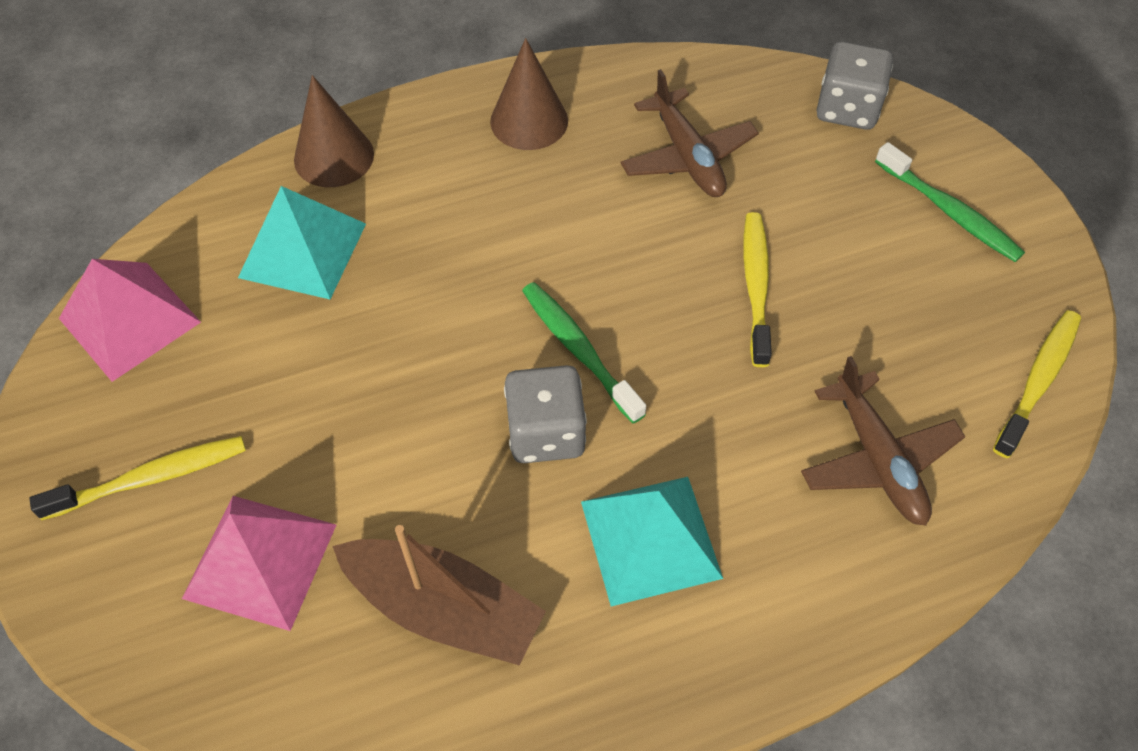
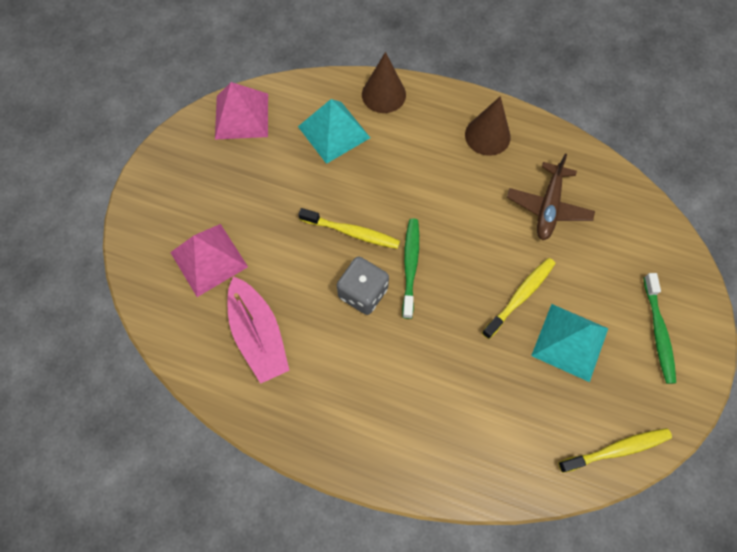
camera: 40 degrees right, 10 degrees up
yellow toothbrush [29,436,246,520] -> yellow toothbrush moved to [298,208,400,249]
brown boat [332,525,546,665] -> pink boat [228,276,290,384]
turquoise pyramid [581,477,723,606] -> turquoise pyramid moved to [531,304,608,382]
brown plane [801,356,965,526] -> none
grey dice [817,41,893,130] -> none

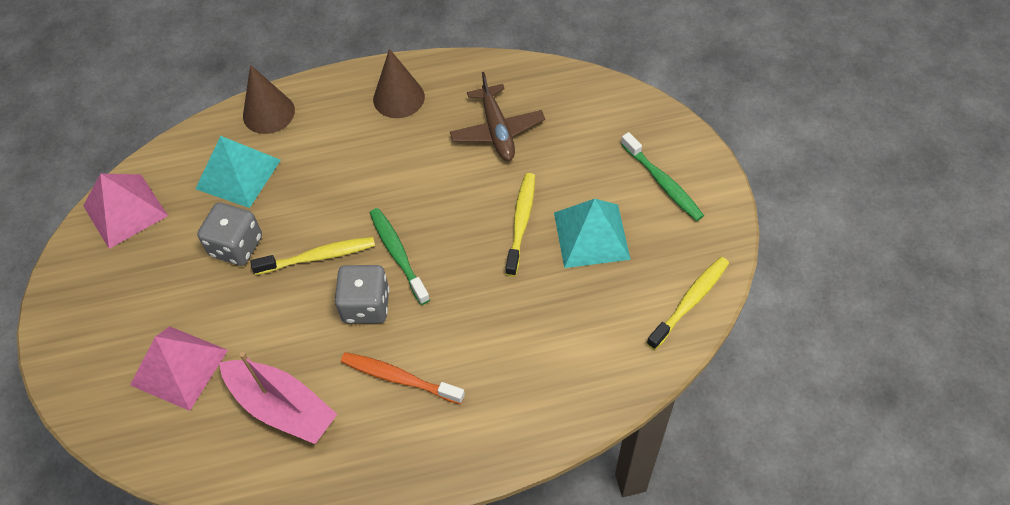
camera: 30 degrees left, 10 degrees down
none -> grey dice [197,202,262,266]
none -> orange toothbrush [341,352,465,404]

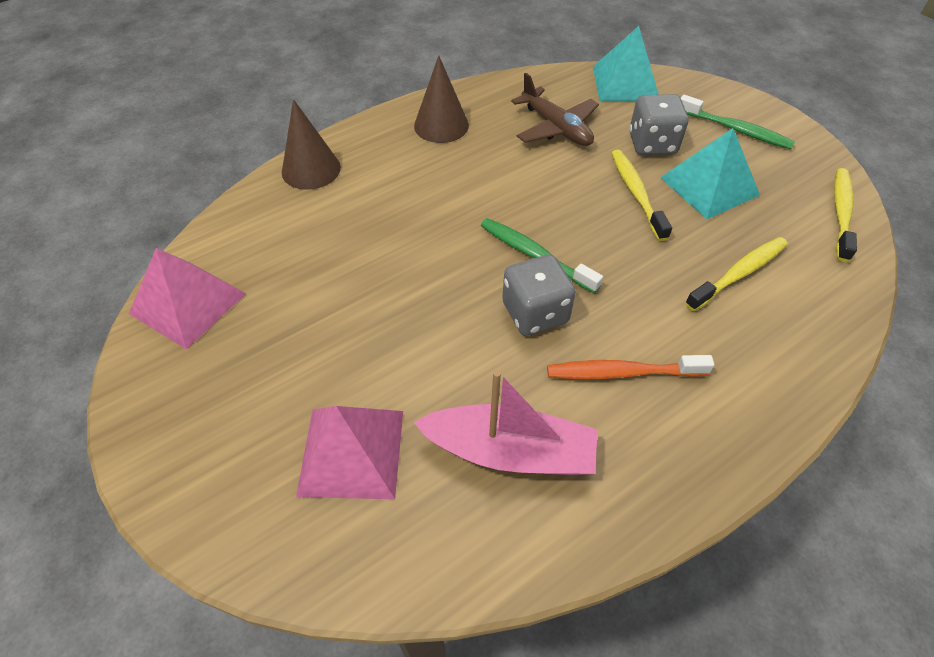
camera: 25 degrees left, 5 degrees down
turquoise pyramid [195,136,281,208] -> turquoise pyramid moved to [593,26,659,101]
grey dice [197,202,262,266] -> grey dice moved to [629,94,688,155]
yellow toothbrush [250,237,375,275] -> yellow toothbrush moved to [685,237,788,311]

